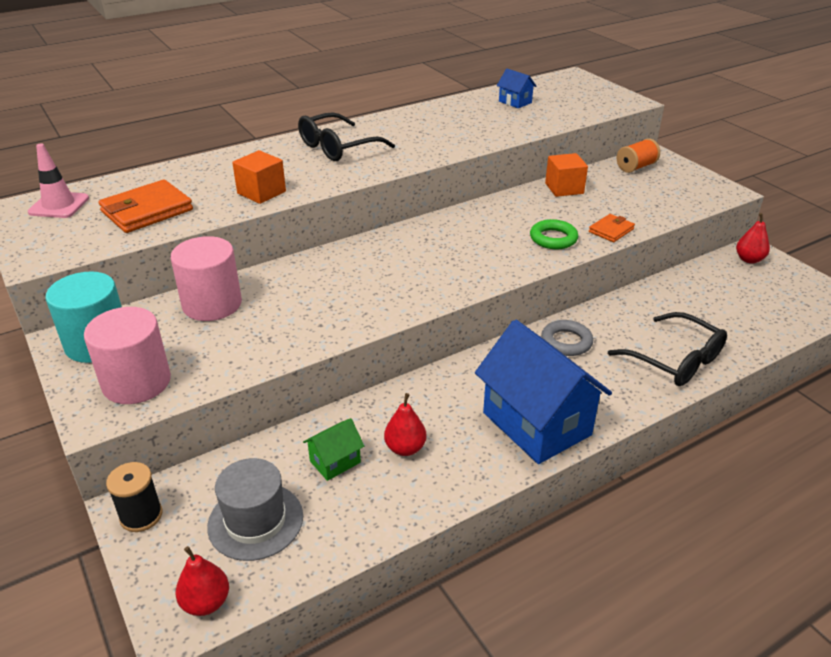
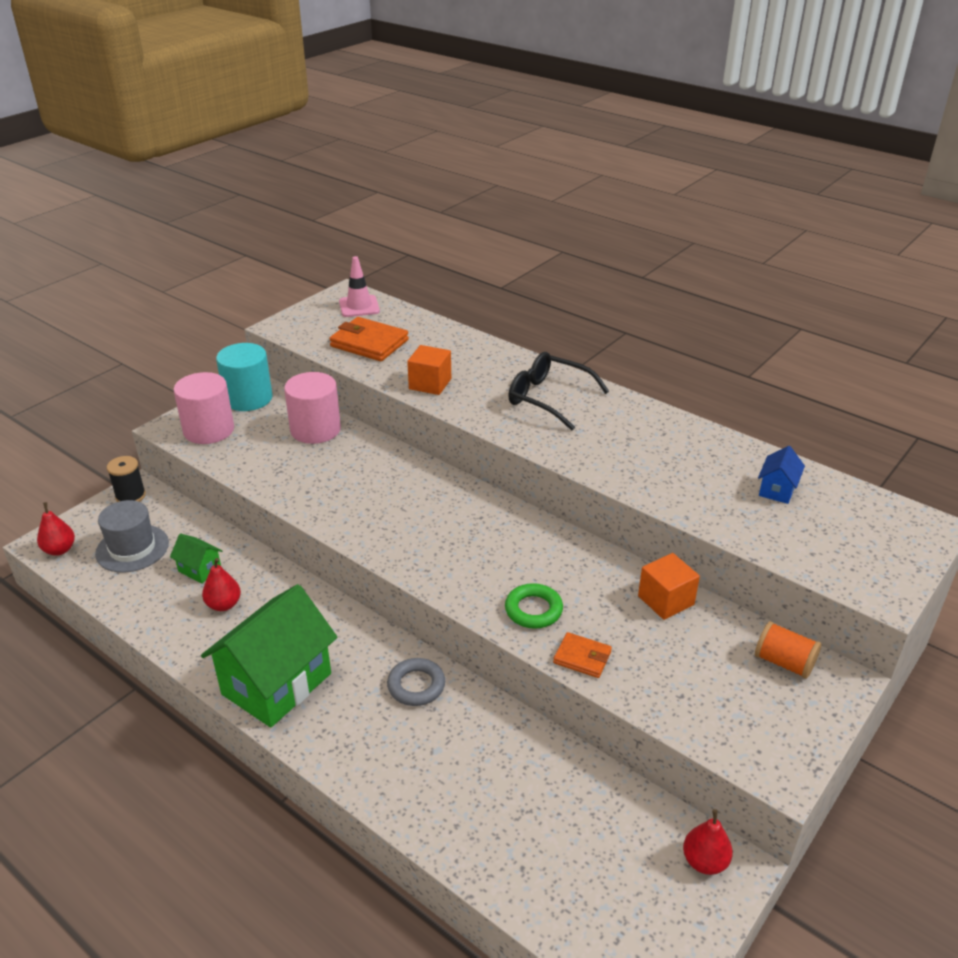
camera: 70 degrees right, 0 degrees up
blue house [475,320,612,464] -> green house [201,584,337,727]
black glasses [608,312,727,386] -> none

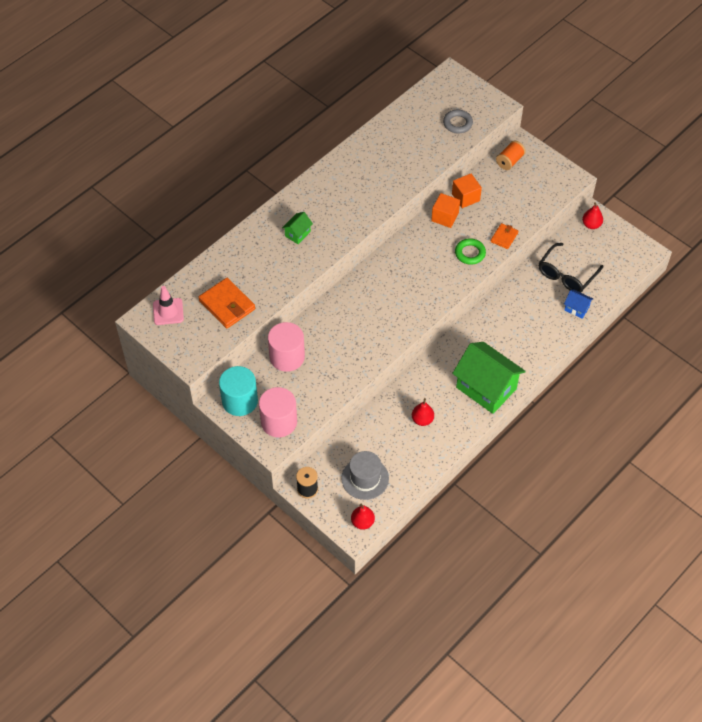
camera: 85 degrees left, 20 degrees up
green house [170,534,222,584] -> green house moved to [282,212,313,244]
orange wallet [329,317,409,361] -> orange wallet turned 75 degrees counterclockwise [198,278,255,328]
grey ring [387,658,445,706] -> grey ring moved to [443,110,473,133]
orange cube [407,345,451,395] -> orange cube moved to [431,193,460,228]
black glasses [508,352,609,430] -> black glasses moved to [539,243,603,293]
blue house [758,446,805,504] -> blue house moved to [564,289,593,319]

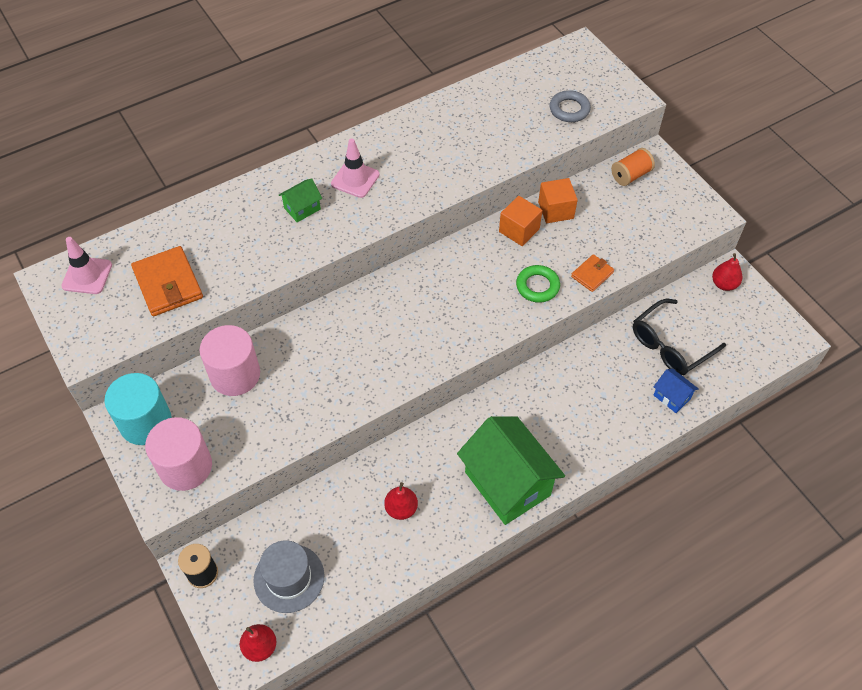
camera: 15 degrees right, 0 degrees up
none -> pink traffic cone [331,138,380,198]

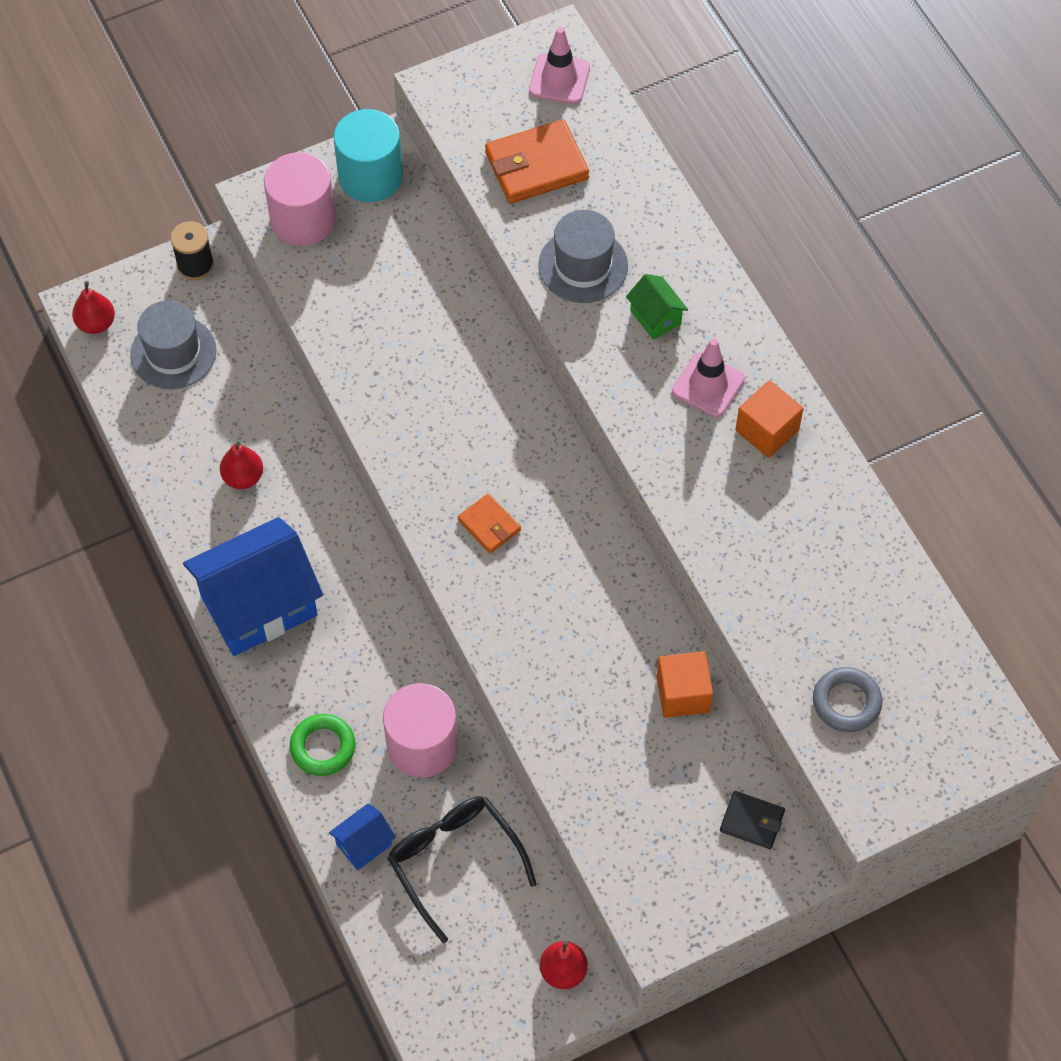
camera: 95 degrees right, 5 degrees up
pink cylinder [200,325,260,396] -> pink cylinder moved to [383,683,458,778]
green house [457,416,565,525] -> blue house [183,517,323,656]
orange cube [499,196,542,246] -> orange cube moved to [735,380,804,458]
green ring [516,265,560,303] -> green ring moved to [290,714,355,776]
orange wallet [571,254,614,292] -> orange wallet moved to [458,493,521,554]
orange spool [611,148,655,186] -> black wallet [720,791,785,849]
none -> grey hat [538,210,628,303]

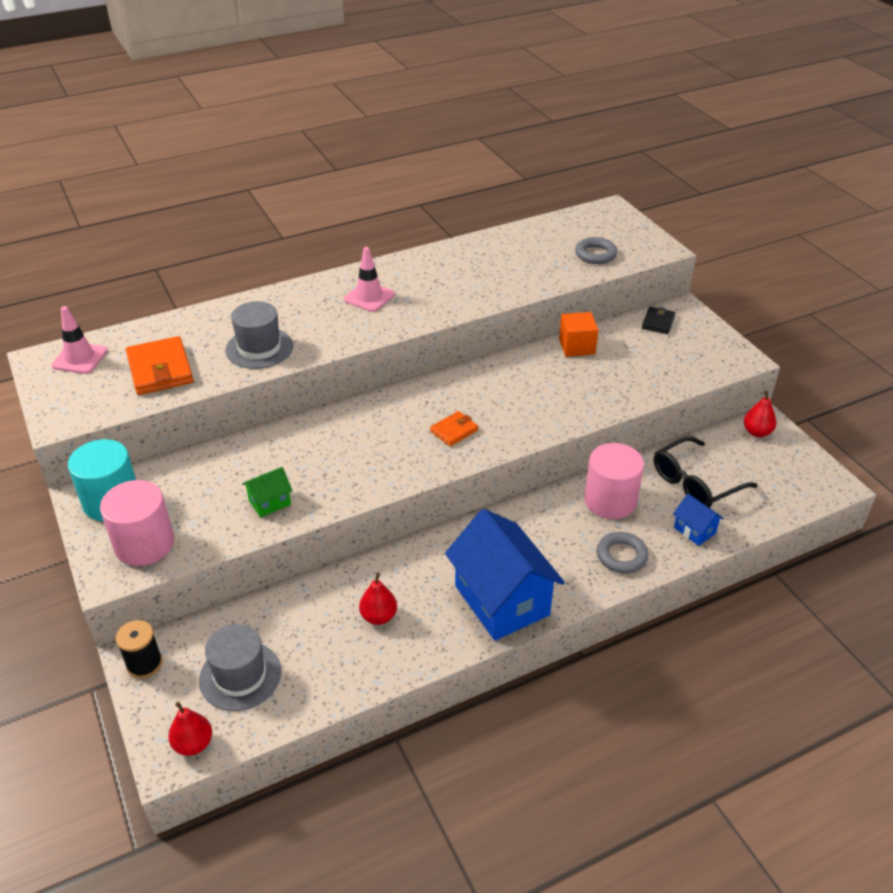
camera: 90 degrees left, 20 degrees down
green ring [290,714,355,776] -> grey ring [597,532,648,573]
green house [626,274,688,340] -> green house moved to [242,467,293,518]
orange cube [735,380,804,458] -> none

